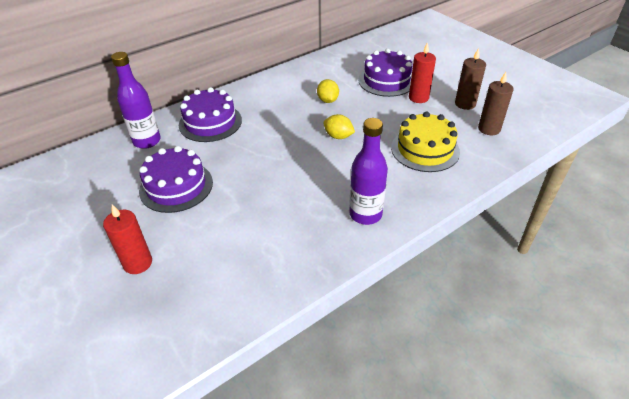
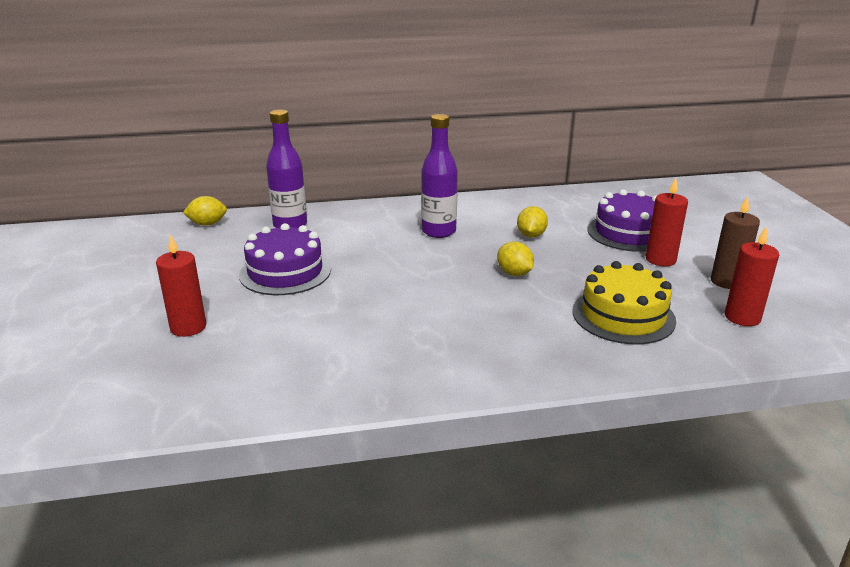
camera: 25 degrees right, 15 degrees down
purple cake [179,87,242,142] -> none
purple bottle [349,118,388,225] -> purple bottle moved to [421,114,458,238]
brown candle [478,72,514,135] -> red candle [725,227,779,326]
none -> yellow lemon [183,196,227,226]

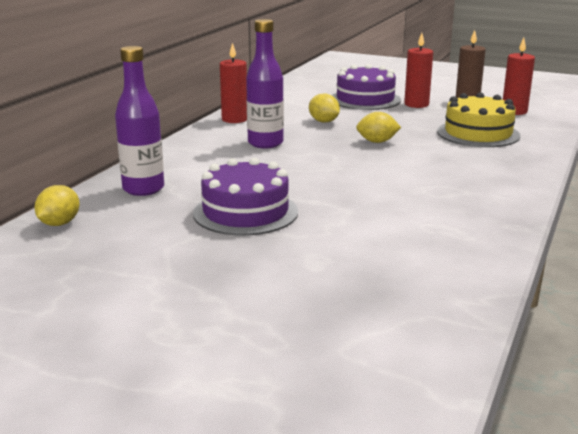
camera: 55 degrees left, 5 degrees down
red candle [156,234,206,337] -> red candle moved to [220,43,247,123]

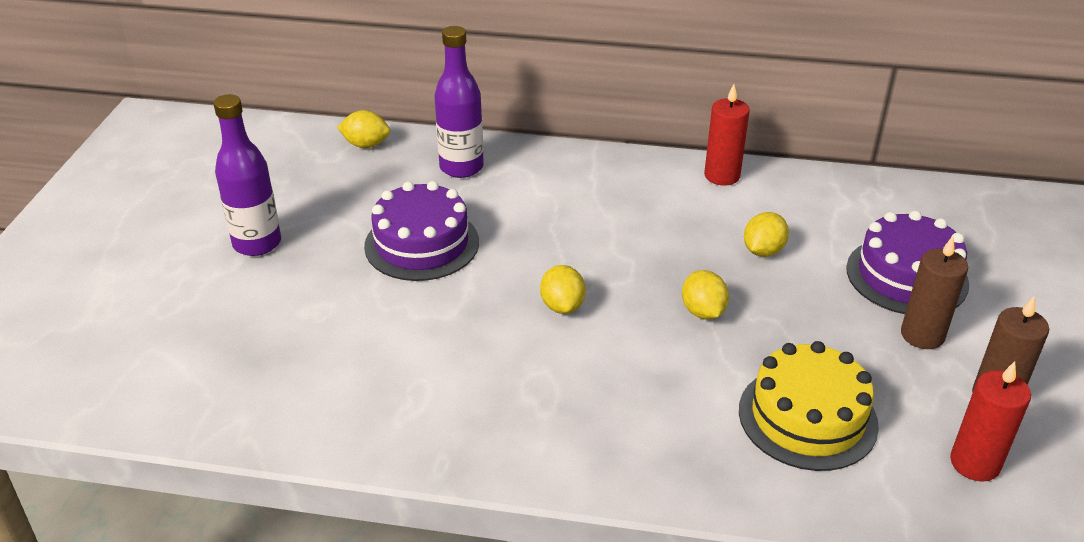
camera: 75 degrees right, 15 degrees up
purple bottle [246,19,284,148] -> purple bottle moved to [214,94,281,256]
red candle [404,33,433,108] -> brown candle [901,236,968,349]
none -> yellow lemon [540,265,586,314]

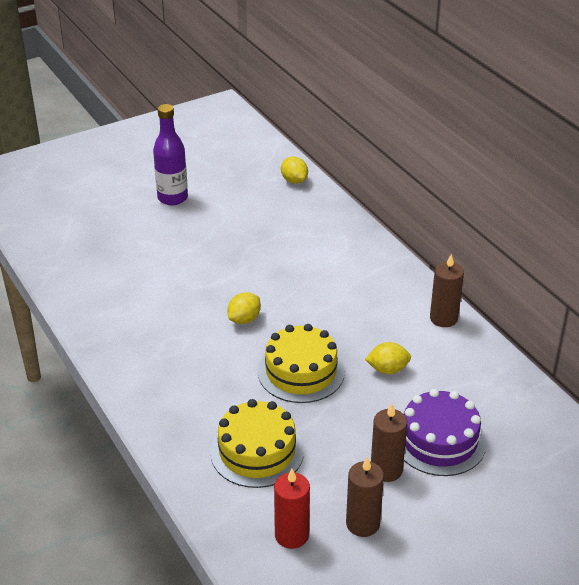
camera: 50 degrees right, 0 degrees up
purple cake [364,181,479,281] -> none
purple bottle [434,26,484,178] -> none
yellow lemon [682,270,729,319] -> yellow cake [258,324,345,403]
red candle [704,84,750,186] -> brown candle [430,254,464,327]

